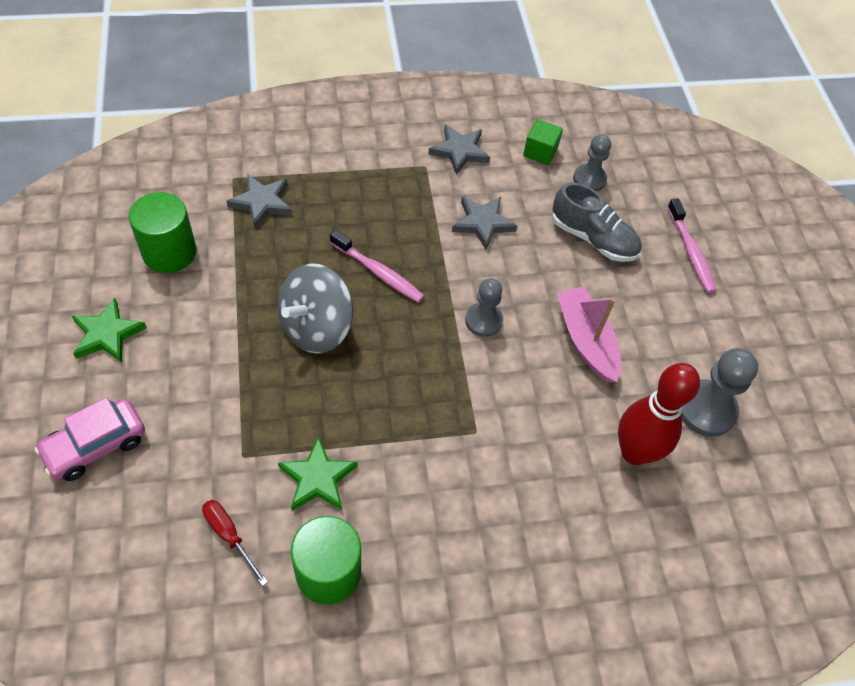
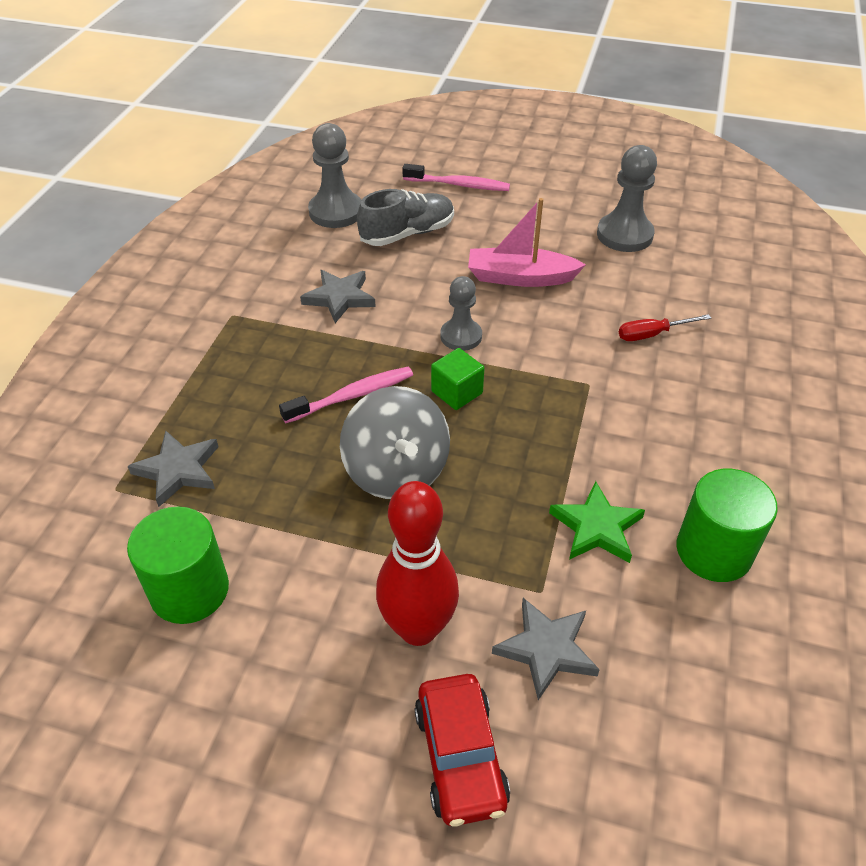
camera: 60 degrees left, 10 degrees down
pink car [35,397,145,481] -> red car [414,674,510,827]
green star [72,298,147,363] -> none
red screwdriver [202,500,268,586] -> red screwdriver moved to [619,314,711,341]
grey star [428,125,490,175] -> grey star moved to [492,598,600,700]
green cube [523,119,563,165] -> green cube moved to [431,348,484,410]
grey pawn [573,134,611,192] -> grey pawn [308,123,361,228], size x1.51
red bowling pin [618,363,700,465] -> red bowling pin moved to [376,481,459,646]

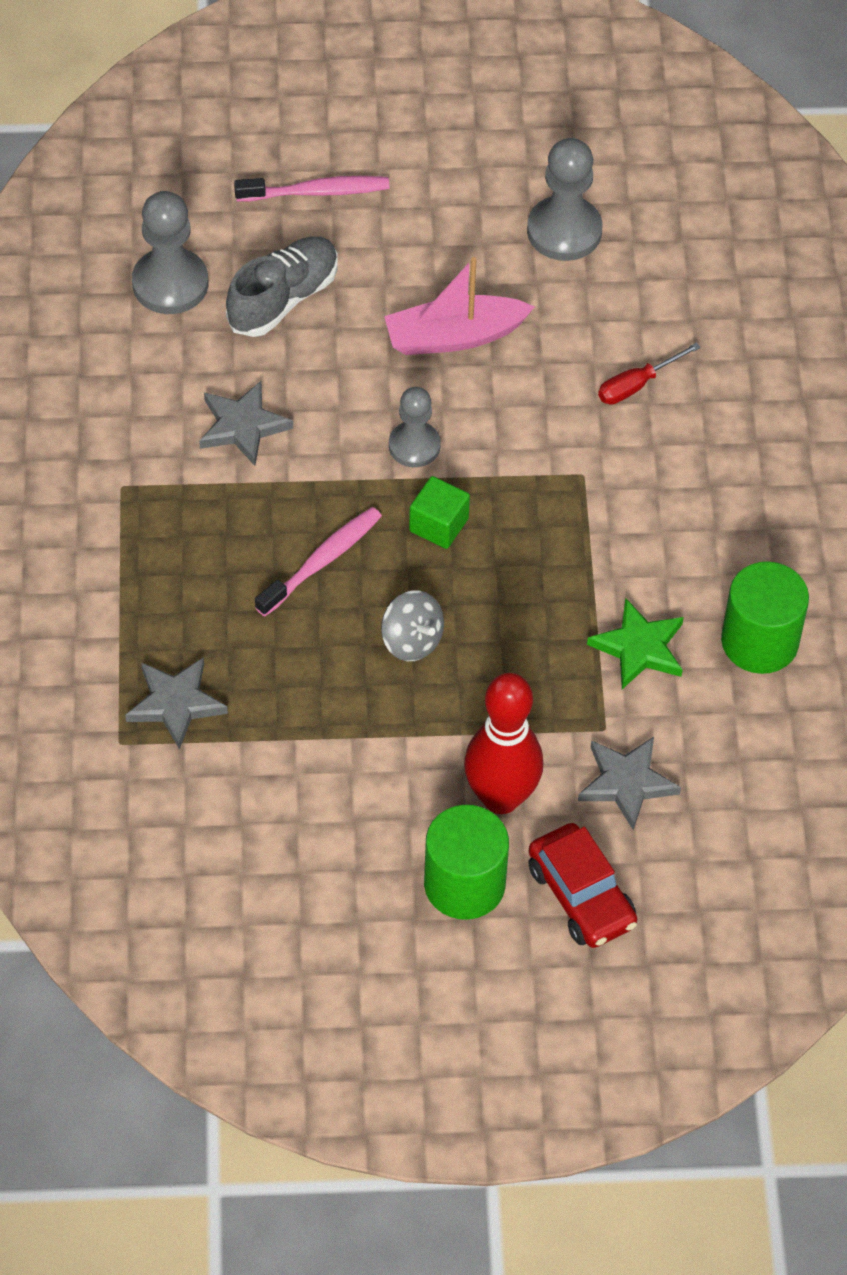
camera: 20 degrees left, 10 degrees up
green cylinder [127,507,229,624] -> green cylinder moved to [424,805,509,920]
grey spinning top [340,386,450,499] -> grey spinning top [381,590,444,661], size x0.58

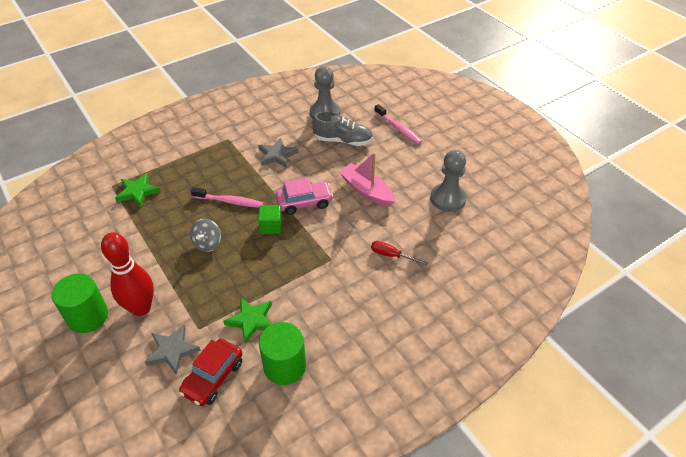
camera: 60 degrees right, 10 degrees down
grey star [125,657,228,750] -> green star [115,173,160,207]
grey pawn [389,387,441,467] -> pink car [276,178,333,215]
red car [528,823,637,948] -> red car moved to [179,339,242,406]

